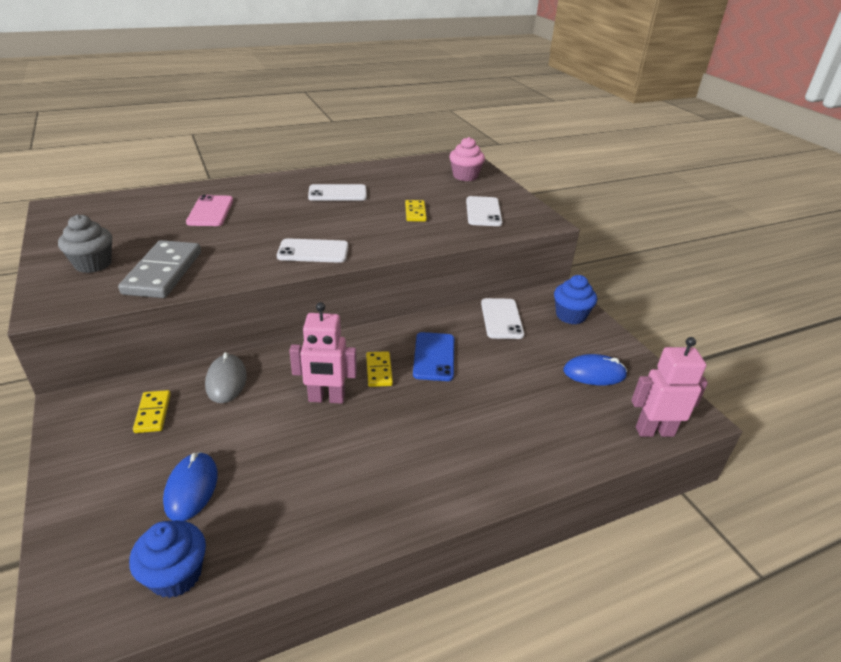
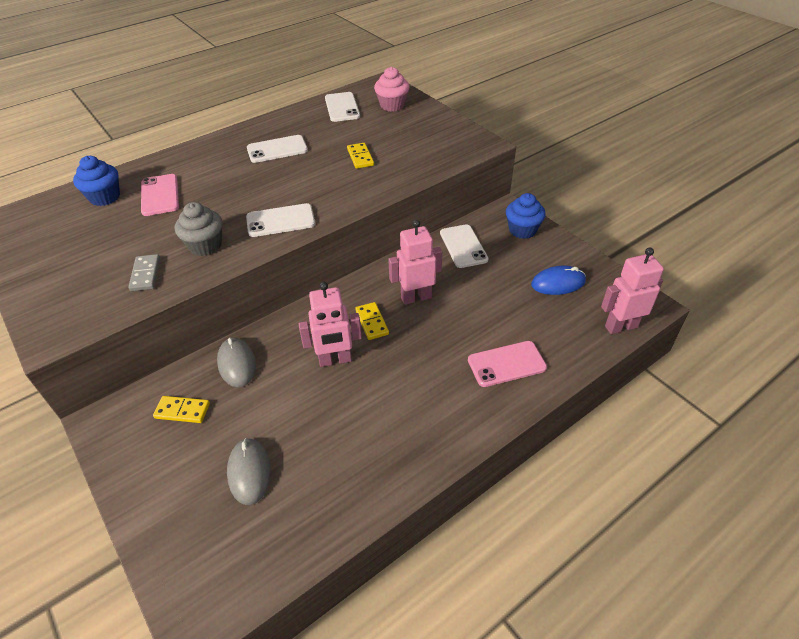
camera: 10 degrees left, 10 degrees up
grey cupcake [58,214,112,273] -> grey cupcake moved to [175,202,223,256]
grey domino [118,240,201,298] -> grey domino [128,254,160,291], size x0.53
blue cupcake [129,520,206,598] -> blue cupcake moved to [73,156,120,206]
yellow domino [133,390,171,433] -> yellow domino turned 60 degrees counterclockwise [153,396,210,423]
blue mouse [163,452,218,521] -> grey mouse [227,438,271,505]
blue phone [413,332,454,381] -> pink robot [388,220,442,305]
white phone [466,196,503,226] -> white phone moved to [325,92,360,122]
none -> pink phone [468,341,547,387]

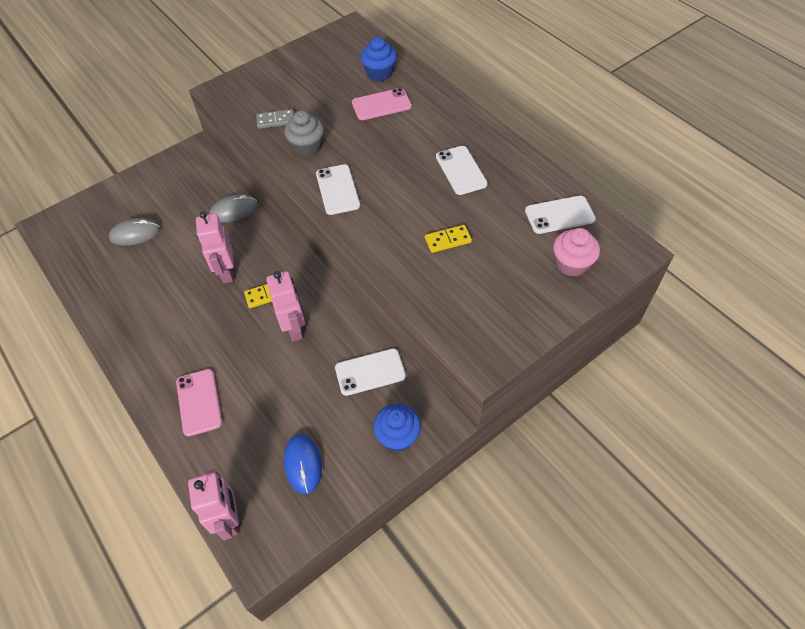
camera: 90 degrees right, 10 degrees up
yellow domino [153,396,210,423] -> none

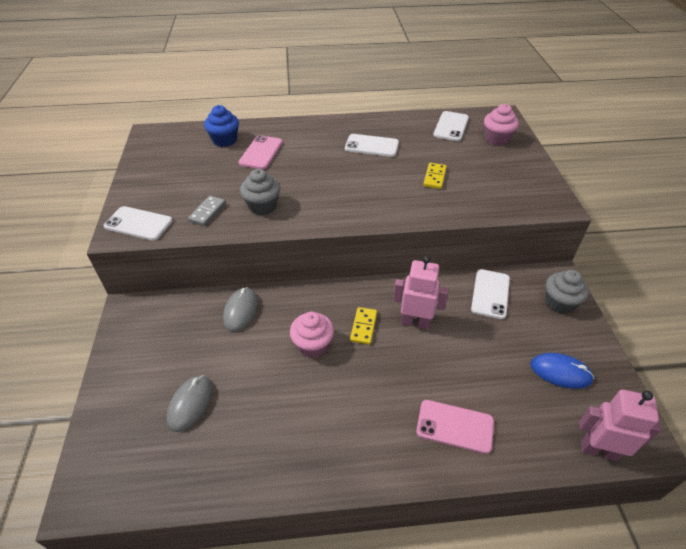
camera: 60 degrees left, 10 degrees down
pink robot [196,211,234,284] -> pink cupcake [290,312,334,358]
white phone [316,164,360,215] -> white phone moved to [104,206,172,241]
blue cupcake [373,404,421,452] -> grey cupcake [545,270,589,314]

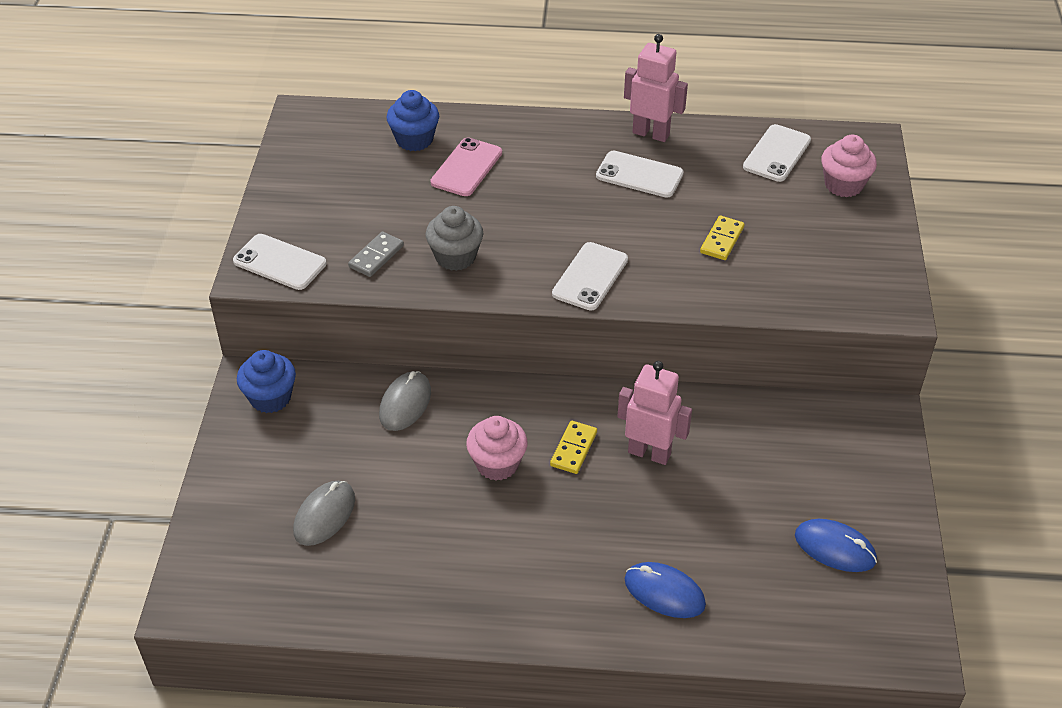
camera: 10 degrees right, 0 degrees up
pink phone [416,400,494,454] -> blue mouse [624,562,706,618]
white phone [471,269,510,319] -> white phone moved to [552,242,628,311]
grey cupcake [545,270,589,314] -> none
pink robot [579,389,661,461] -> pink robot moved to [624,34,688,142]
none -> blue cupcake [237,350,296,413]

